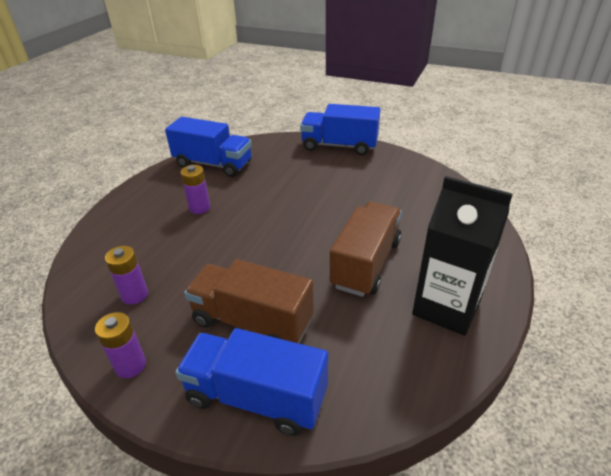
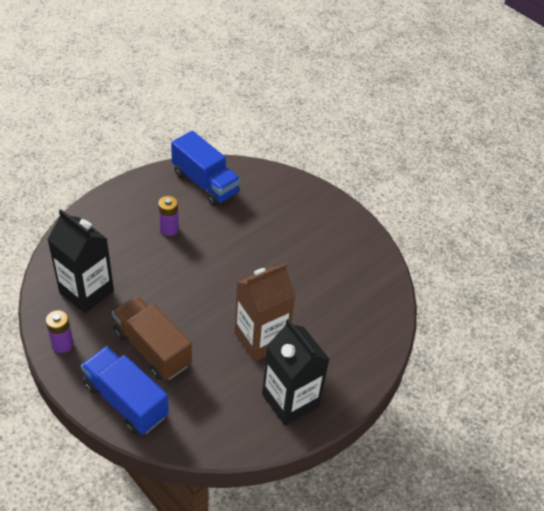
camera: 20 degrees right, 10 degrees up
purple battery [105,246,148,305] -> black carton [47,209,114,313]
blue truck [300,104,381,155] -> none
brown truck [330,202,402,297] -> brown carton [235,263,295,362]

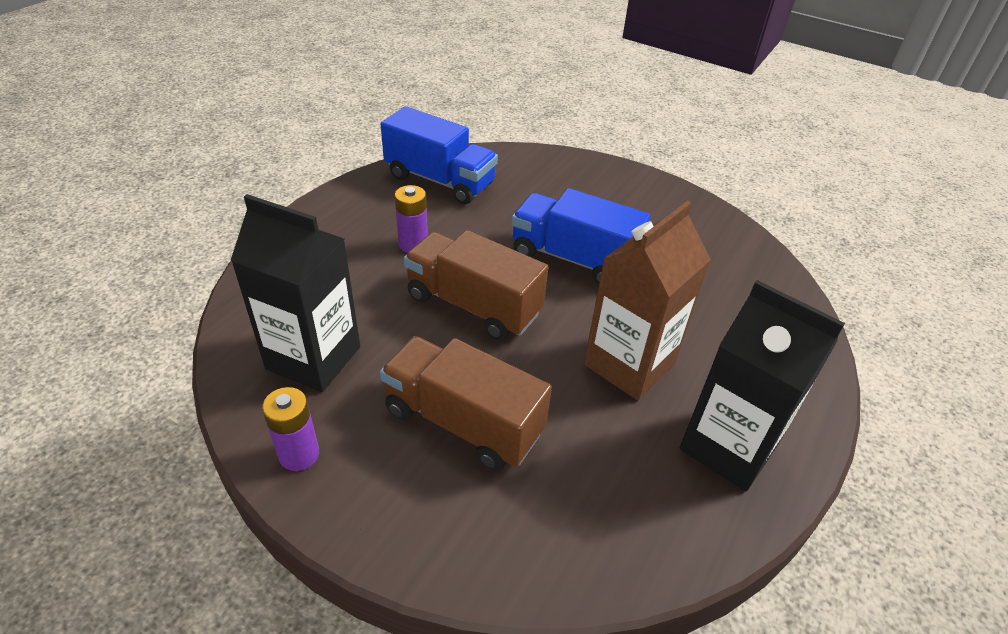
camera: 15 degrees left, 5 degrees down
blue truck [81,346,169,434] -> blue truck moved to [511,188,650,284]
none -> brown truck [404,230,548,340]

